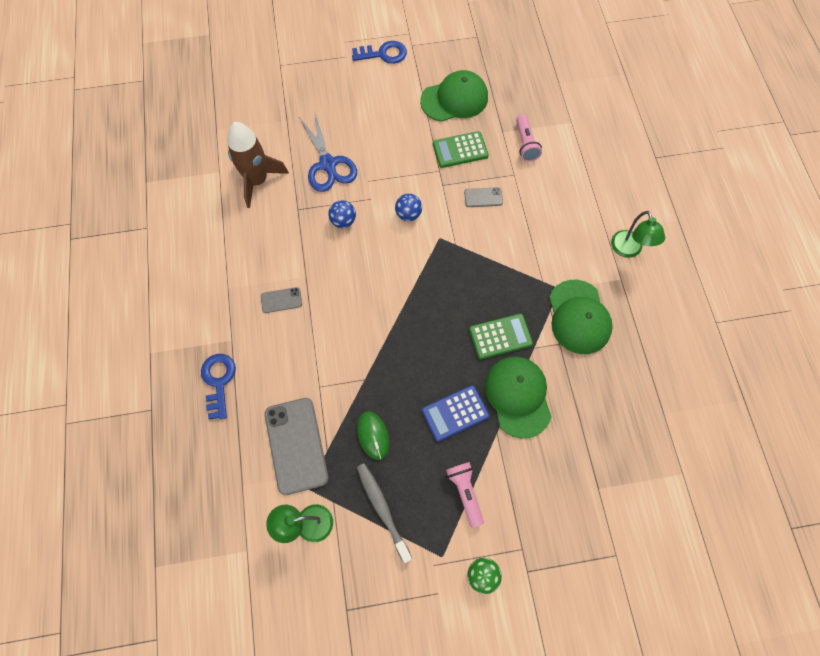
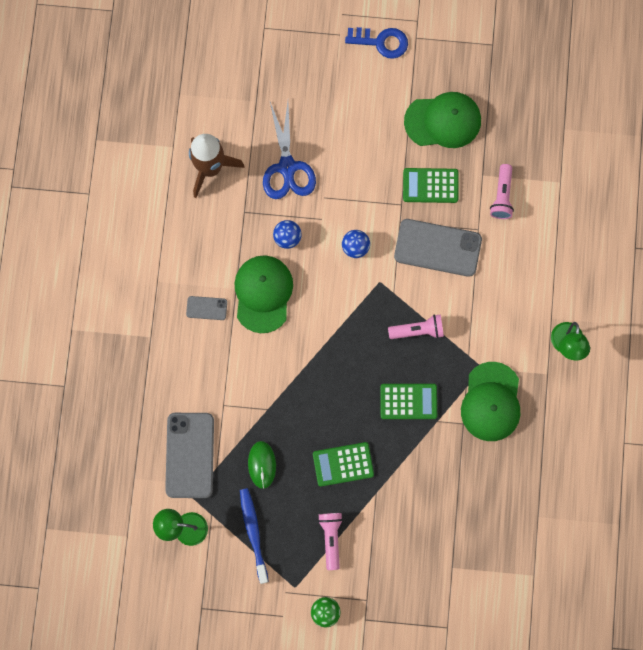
camera: 15 degrees right, 10 degrees up
blue key [201,354,236,420] -> none
grey toothbrush [357,463,412,563] -> blue toothbrush [240,488,269,584]
blue calculator [422,385,490,442] -> green calculator [313,442,374,487]
grey phone [464,187,503,207] -> grey phone [394,219,482,277], size x2.09
green cap [485,357,552,439] -> green cap moved to [234,255,293,333]
none -> pink flashlight [388,314,444,339]

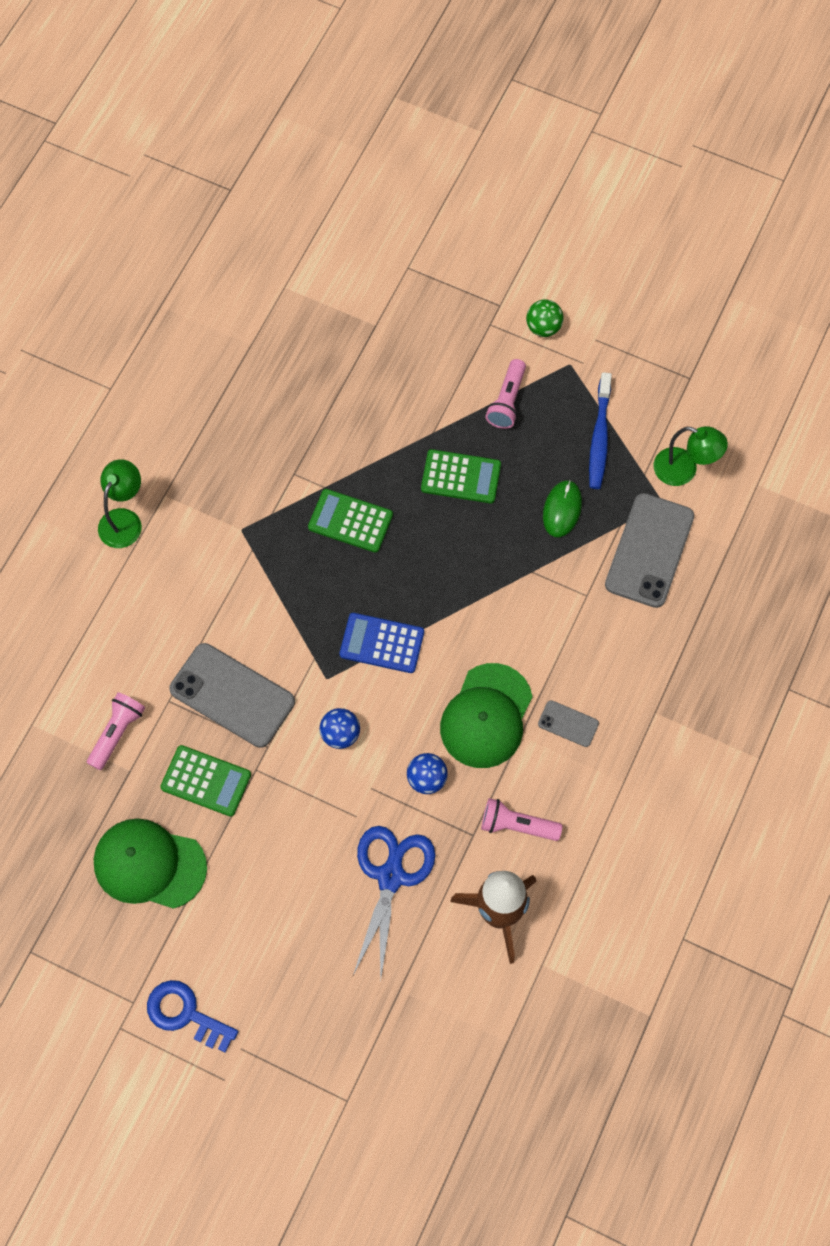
camera: 160 degrees left, 10 degrees down
pink flashlight [388,314,444,339] -> pink flashlight moved to [481,798,562,841]
green cap [461,362,520,441] -> none
none -> blue calculator [339,613,424,673]

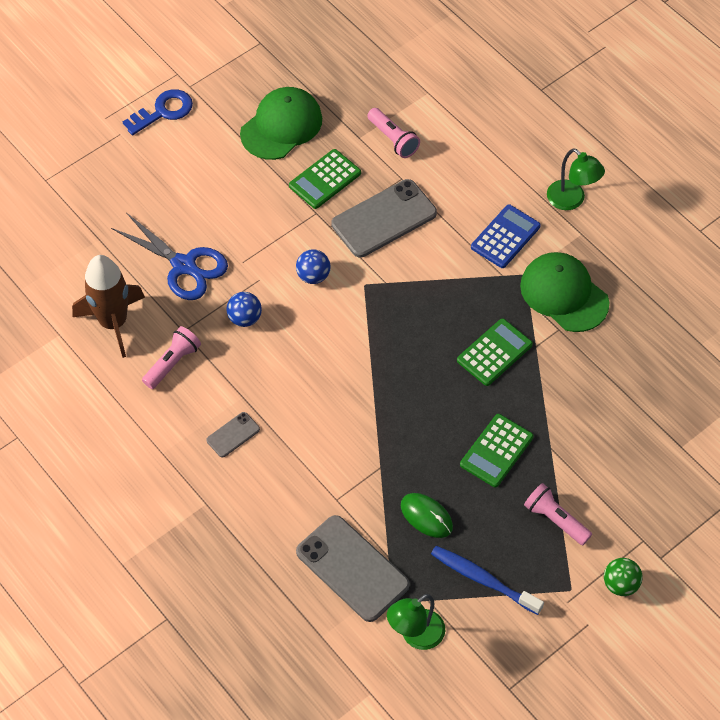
camera: 115 degrees right, 10 degrees down
blue calculator [339,613,424,673] -> blue calculator moved to [471,204,541,268]
green cap [440,663,532,768] -> green cap moved to [520,252,609,332]

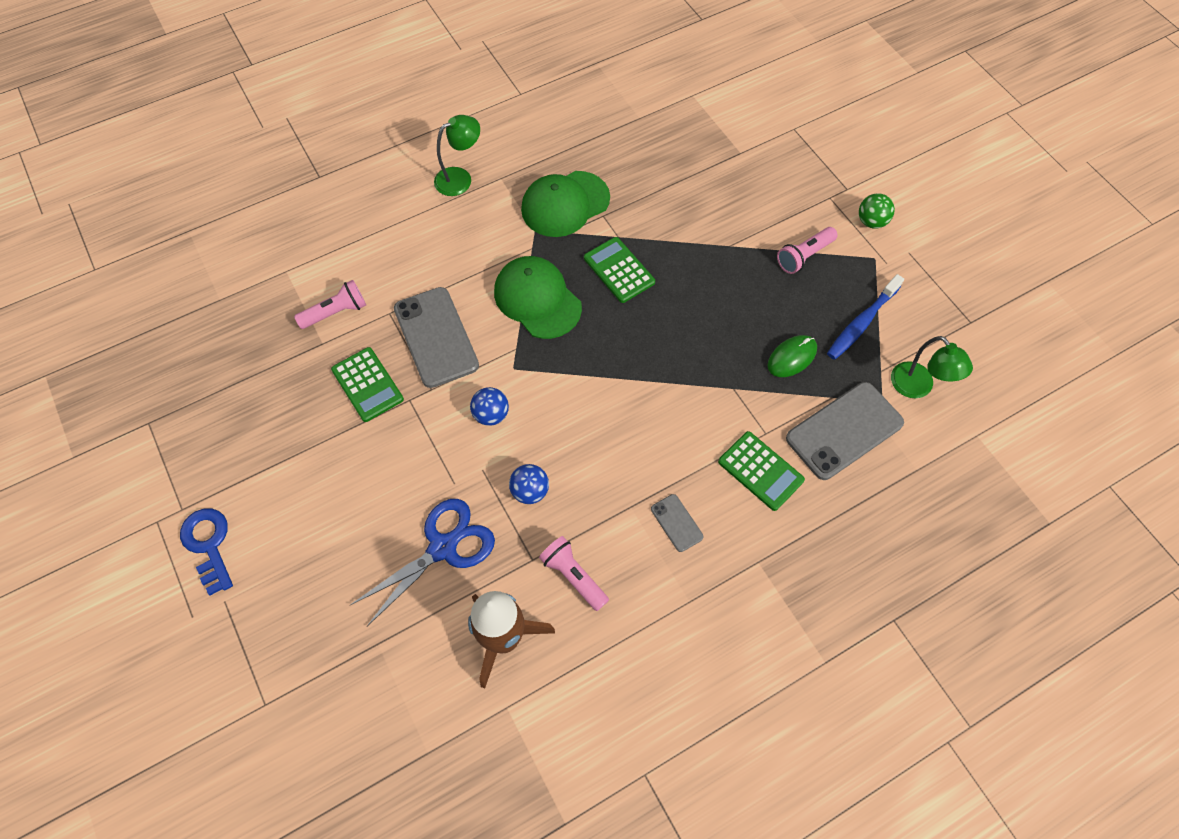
camera: 80 degrees left, 5 degrees up
green cap [240,87,322,160] -> green cap moved to [494,256,582,339]
green calculator [460,414,534,487] -> green calculator moved to [718,431,805,511]
blue calculator [471,204,541,268] -> none

